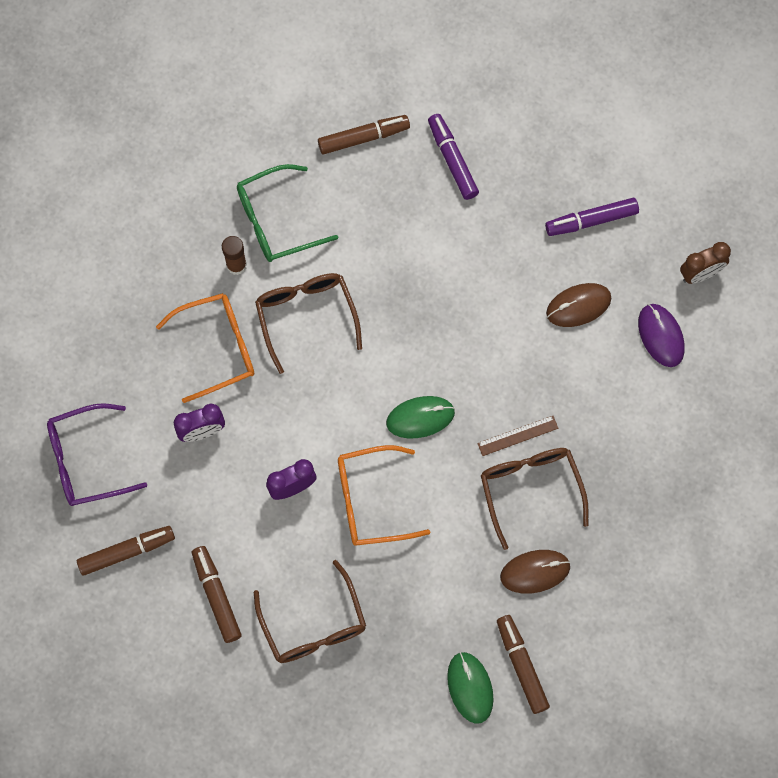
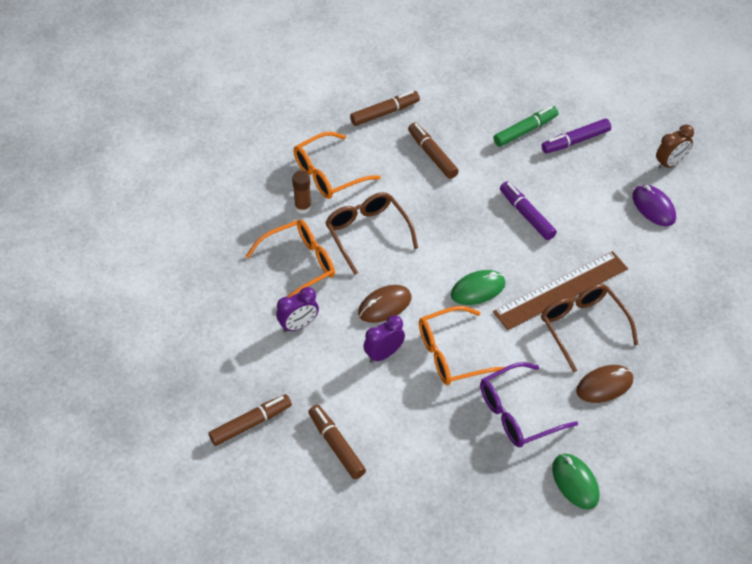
camera: 10 degrees left, 20 degrees down
purple glasses [47,403,147,506] -> purple glasses moved to [480,362,578,447]
green glasses [237,164,338,262] -> orange glasses [294,132,381,199]
brown glasses [254,560,366,663] -> none
purple marker [428,114,479,200] -> purple marker moved to [500,181,557,240]
brown ruler [477,416,558,456] -> brown ruler [493,251,628,330], size x2.15
brown marker [497,615,550,714] -> brown marker moved to [408,122,459,179]
brown mouse [546,283,611,327] -> brown mouse moved to [358,285,412,323]
none -> green marker [493,106,558,147]

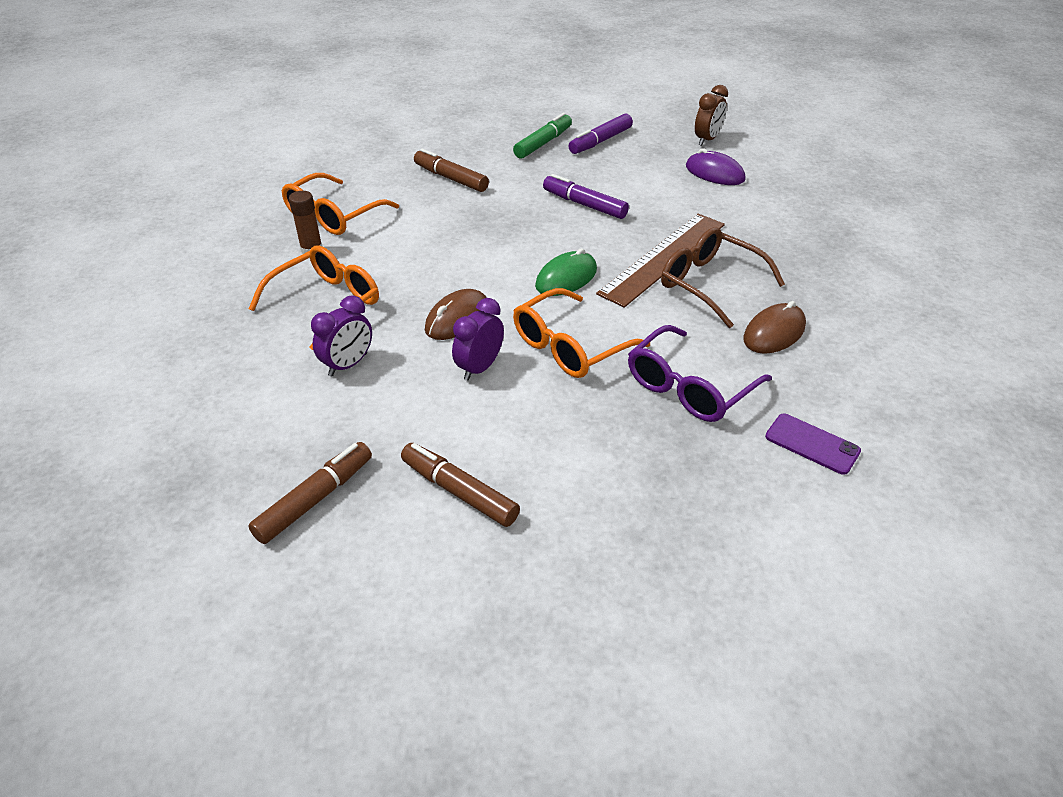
camera: 20 degrees left, 10 degrees down
brown glasses [325,192,418,275] -> none
brown marker [350,91,420,126] -> none
green mouse [552,453,600,510] -> purple phone [765,413,861,475]

